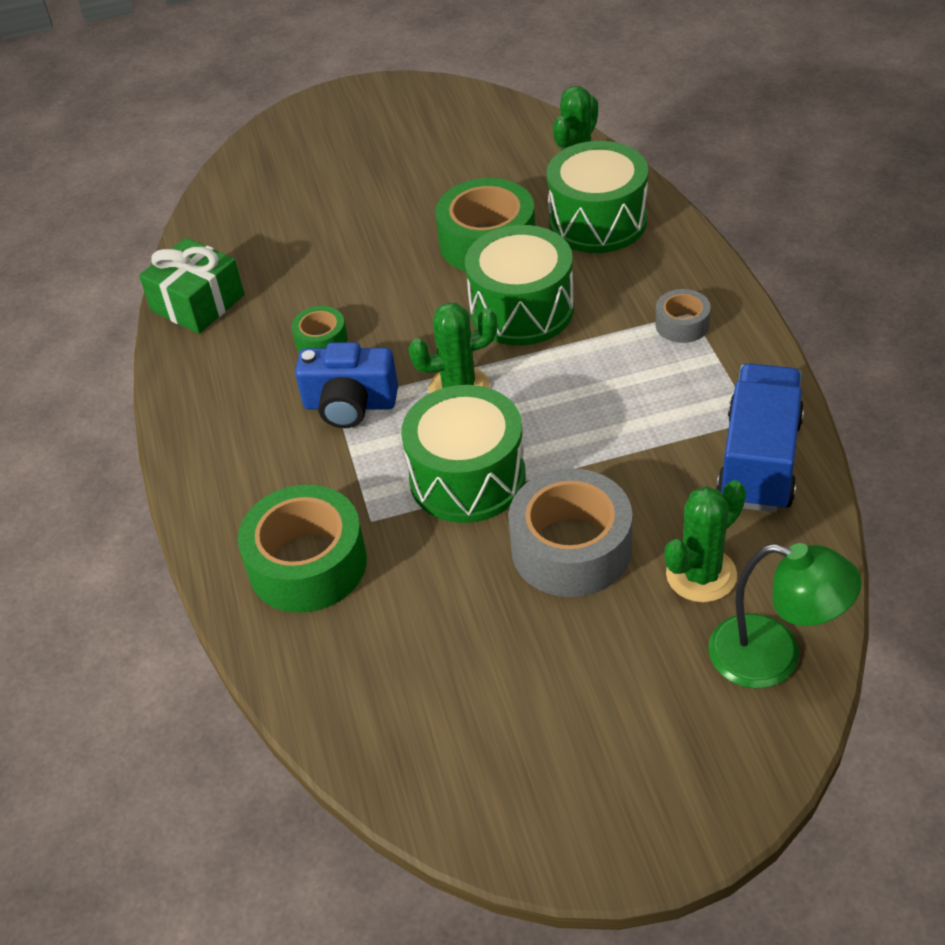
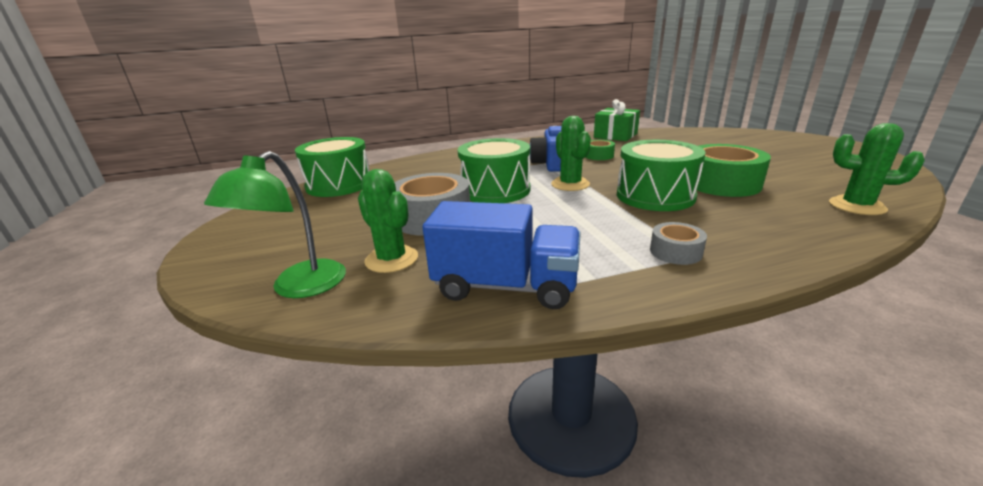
camera: 85 degrees right, 20 degrees down
green tape [238,485,367,613] -> none
green drum [546,141,648,253] -> green drum moved to [295,137,369,197]

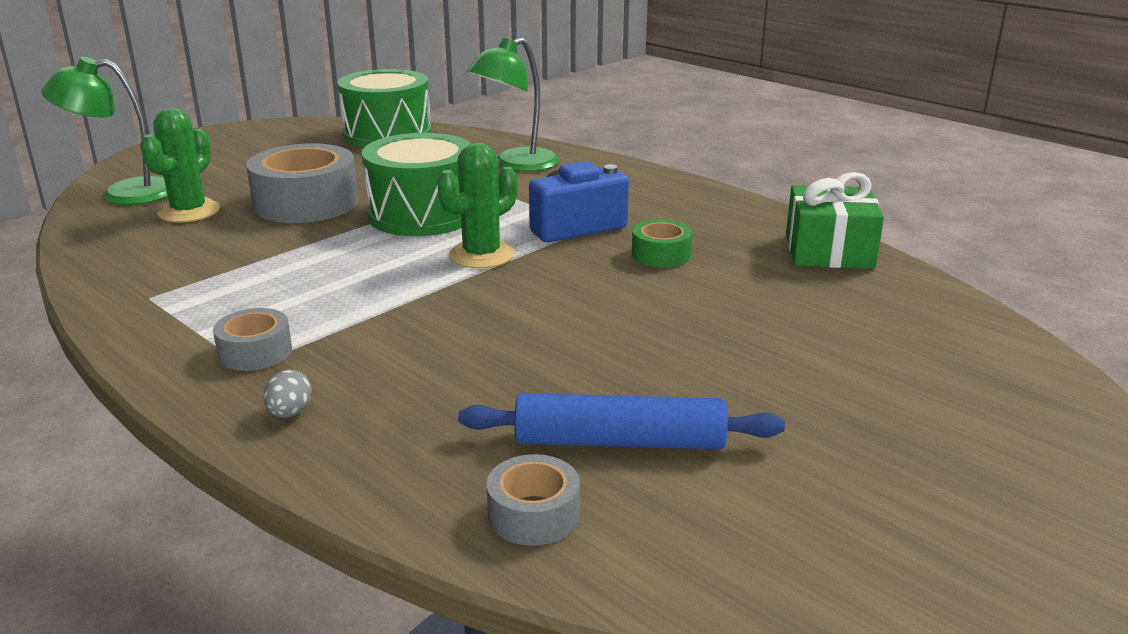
camera: 60 degrees right, 0 degrees up
blue truck [422,201,581,309] -> none
green drum [617,140,706,211] -> none
green tape [696,144,771,197] -> none
green cactus [829,123,925,215] -> grey tape [487,454,580,546]
none -> grey egg [263,370,312,418]
none -> blue rolling pin [458,393,785,450]
none -> green lamp [467,38,559,172]

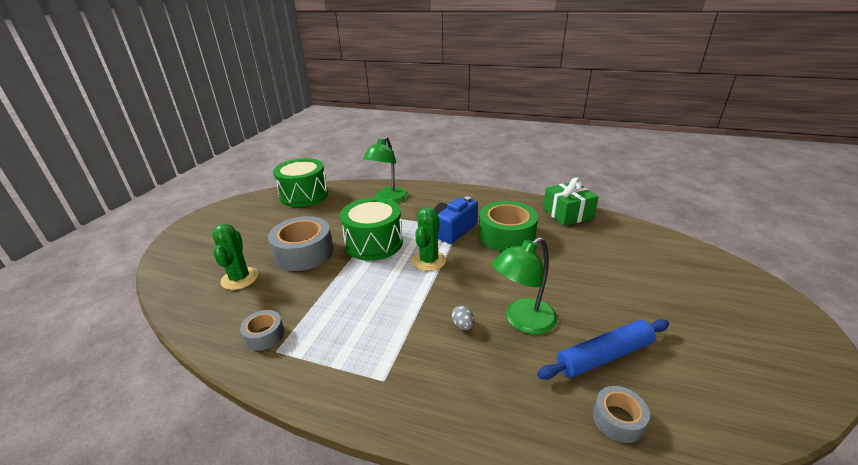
camera: 25 degrees left, 5 degrees up
green lamp [41,57,168,205] -> green lamp moved to [492,237,557,334]
grey tape [213,308,292,371] -> grey tape moved to [240,310,285,351]
grey egg [263,370,312,418] -> grey egg moved to [452,305,474,330]
green tape [632,219,692,267] -> green tape [479,201,538,252], size x1.95

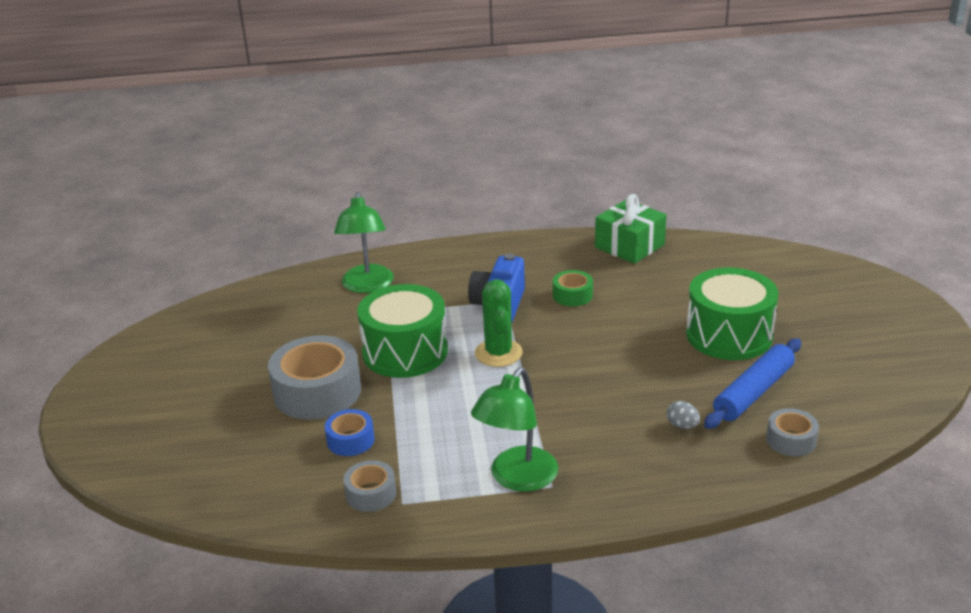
camera: 25 degrees left, 0 degrees up
green cactus [212,224,258,290] -> none
green drum [273,158,328,207] -> green drum moved to [686,268,779,360]
grey egg [452,305,474,330] -> grey egg moved to [667,401,700,429]
green tape [479,201,538,252] -> green tape [553,270,593,306], size x0.51
green lamp [492,237,557,334] -> green lamp moved to [471,367,558,492]
none -> blue tape [325,409,375,456]

